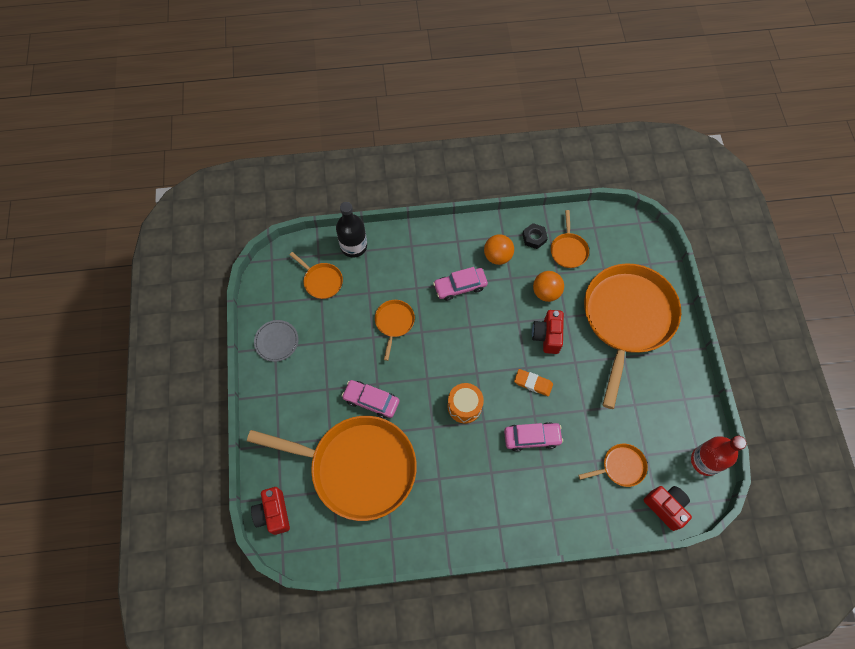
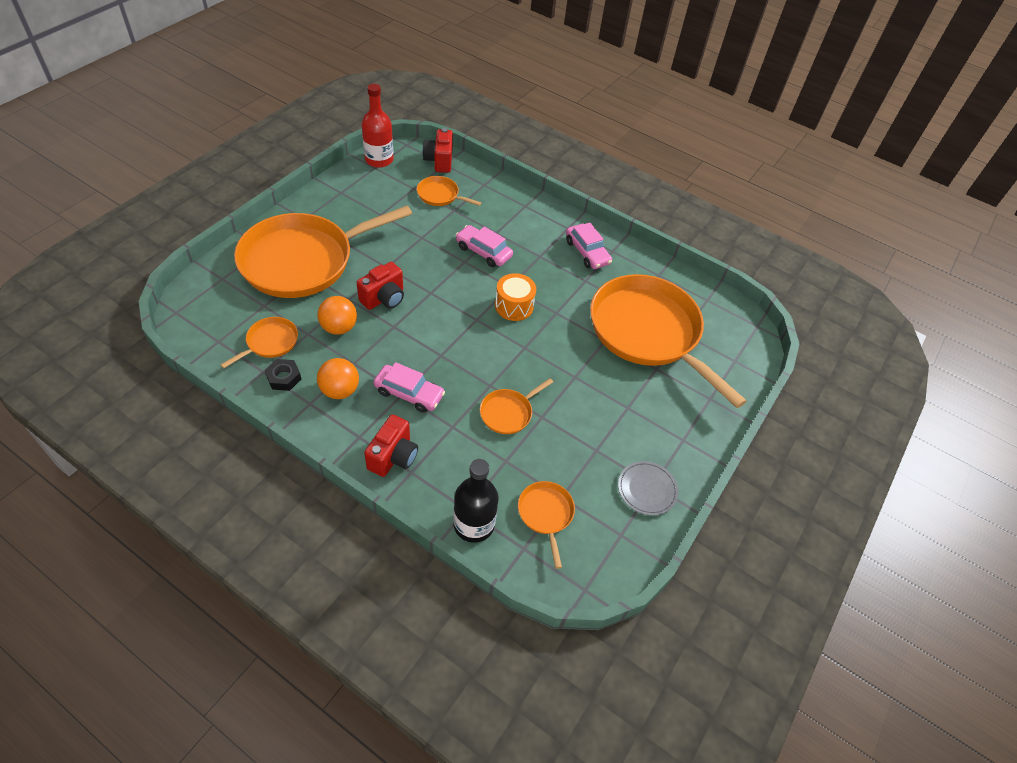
camera: 145 degrees left, 15 degrees down
red camera [251,487,290,535] -> red camera moved to [364,414,418,477]
pink car [342,380,399,419] -> pink car moved to [566,223,612,269]
orange eraser [514,369,553,396] -> none

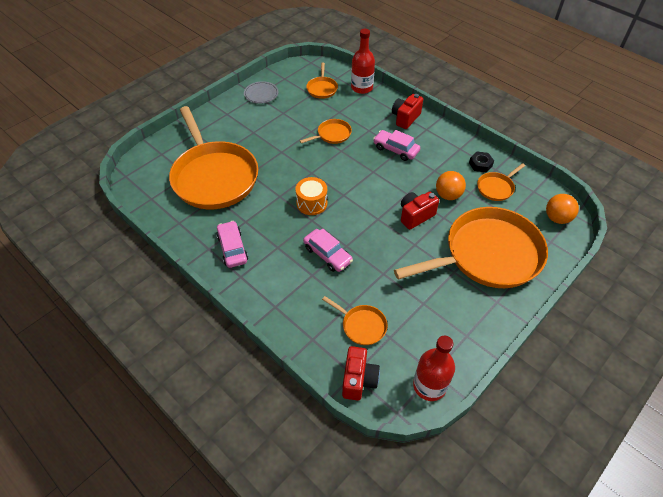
camera: 165 degrees left, 0 degrees up
orange ball [317,358,359,399] -> orange ball moved to [546,194,579,224]
black bottle [453,459,499,543] -> red bottle [351,29,375,94]

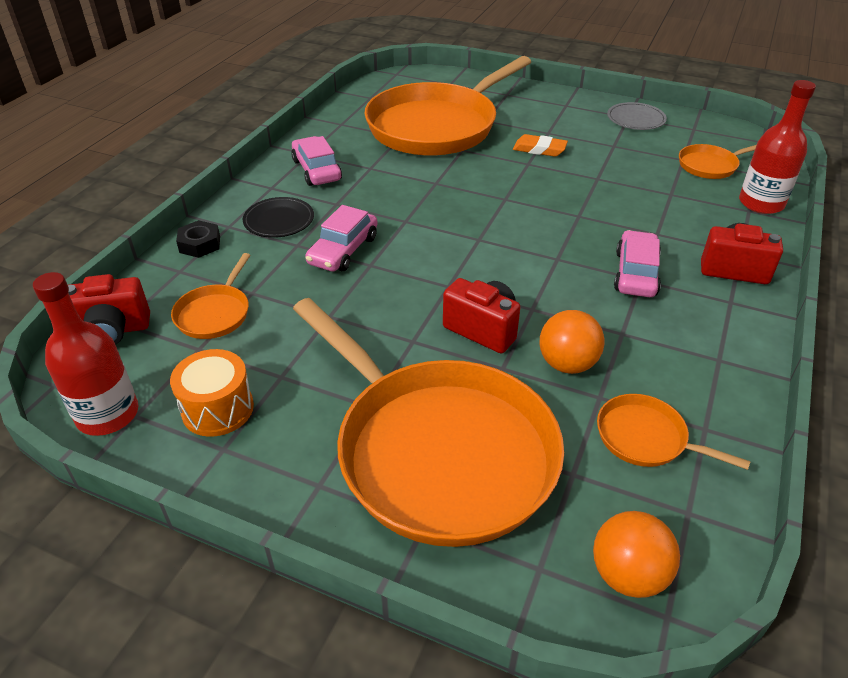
camera: 70 degrees right, 10 degrees down
pink car [216,221,248,268] -> pink car turned 75 degrees counterclockwise [291,136,342,186]
orange drum [295,177,328,215] -> orange drum moved to [170,349,254,437]
orange pan [300,119,352,144] -> none
black nut [469,151,494,172] -> black nut moved to [176,220,220,258]
none -> black plate [243,197,314,238]
none -> orange eraser [513,134,568,157]

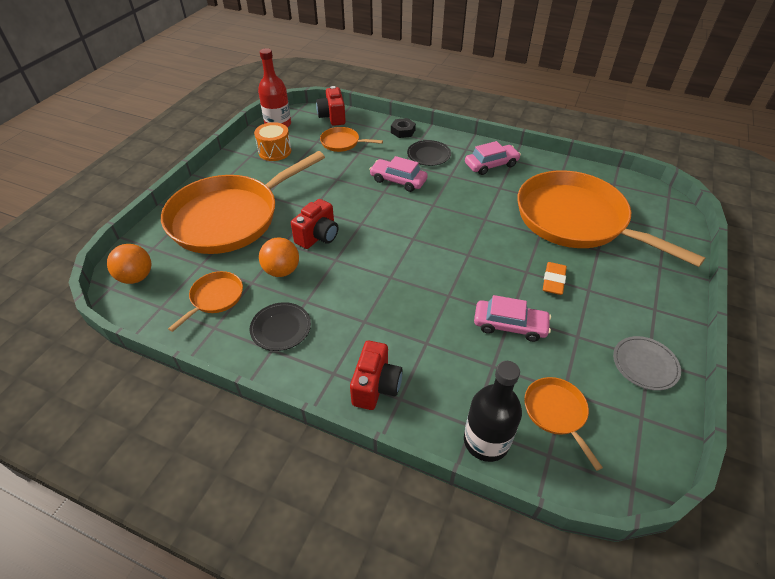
camera: 90 degrees right, 5 degrees up
pink car [614,230,661,297] -> pink car moved to [474,295,551,342]
red bottle [739,80,816,214] -> black bottle [464,361,522,462]
none -> black plate [250,302,311,351]

